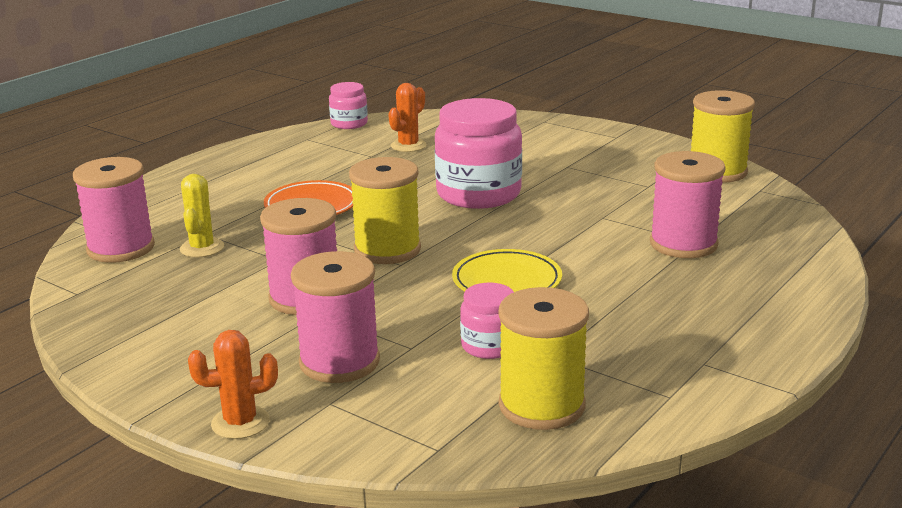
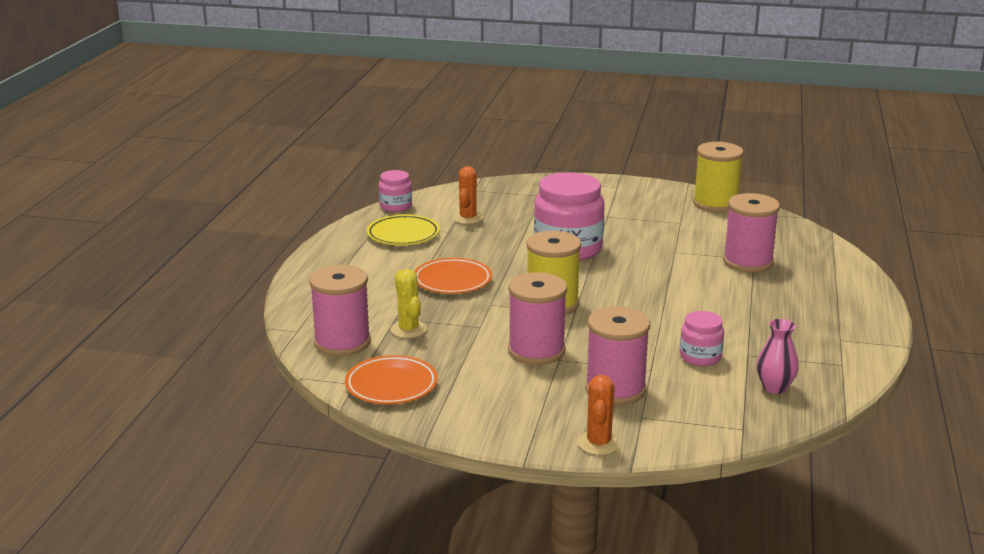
camera: 25 degrees left, 0 degrees up
orange cactus [188,330,278,439] -> orange cactus turned 45 degrees counterclockwise [577,375,621,455]
yellow plate [452,249,562,292] -> yellow plate moved to [367,214,440,245]
yellow spool [498,287,589,430] -> pink vase [757,319,799,394]
none -> orange plate [345,355,438,404]

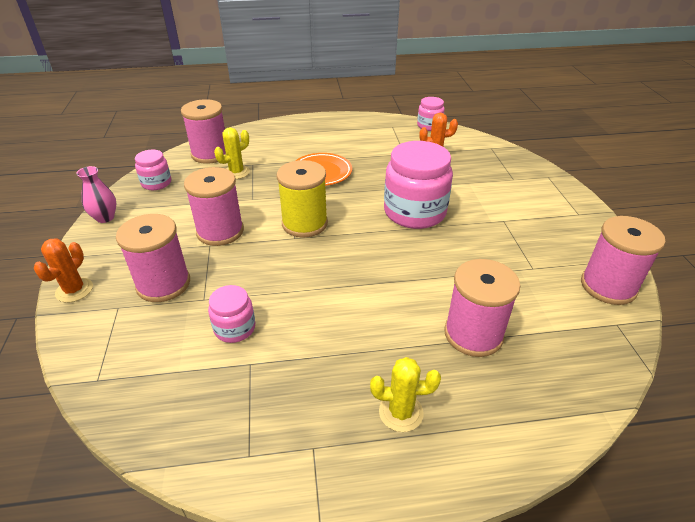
camera: 70 degrees right, 15 degrees up
orange plate [345,355,438,404] -> pink jar [135,150,171,190]
yellow plate [367,214,440,245] -> none
orange cactus [577,375,621,455] -> orange cactus turned 60 degrees counterclockwise [34,238,93,303]
yellow spool [693,142,743,212] -> pink spool [581,216,666,305]
pink vase [757,319,799,394] -> pink vase moved to [76,166,116,223]
none -> yellow cactus [370,357,441,432]

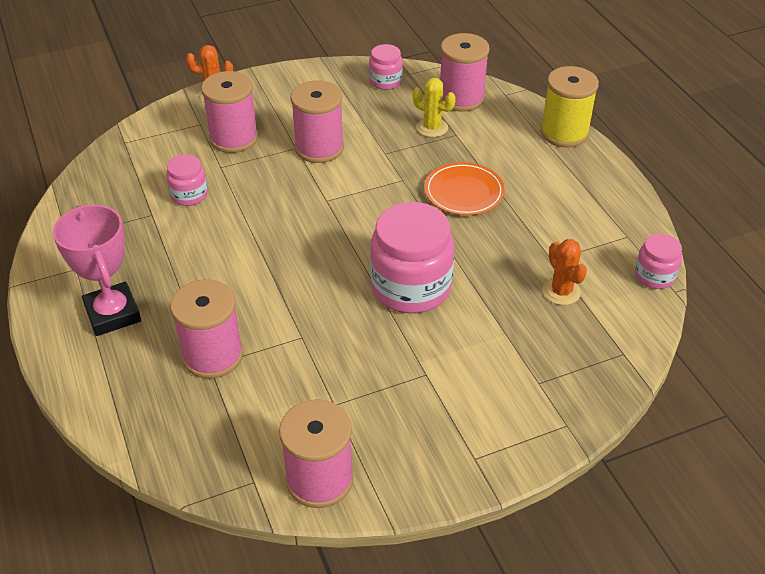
camera: 75 degrees right, 5 degrees up
pink vase [76,166,116,223] -> none
yellow spool [277,160,328,238] -> yellow spool moved to [540,66,599,148]
yellow cactus [370,357,441,432] -> pink trophy [53,205,141,336]

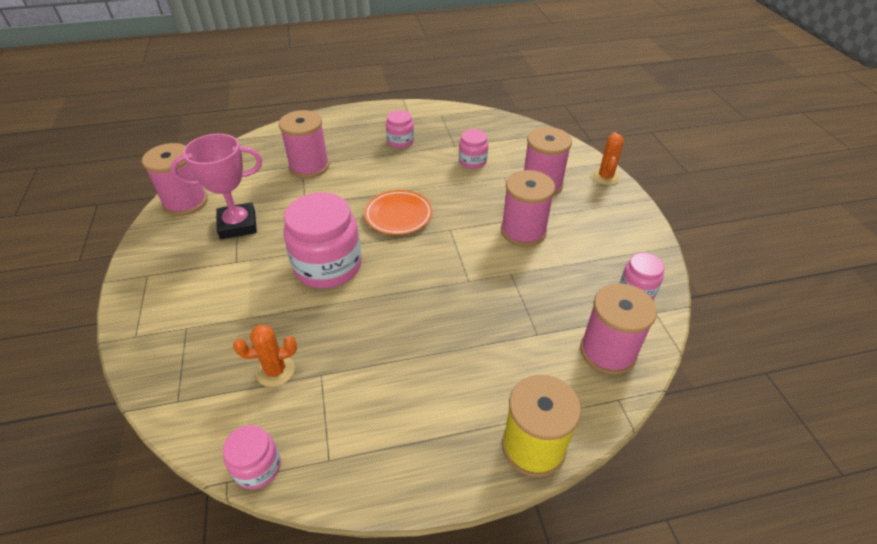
camera: 100 degrees right, 0 degrees up
pink trophy [53,205,141,336] -> pink trophy moved to [170,134,262,239]
yellow cactus [412,78,456,137] -> none
orange plate [424,162,505,215] -> orange plate moved to [364,190,432,235]
none -> pink jar [386,110,414,148]

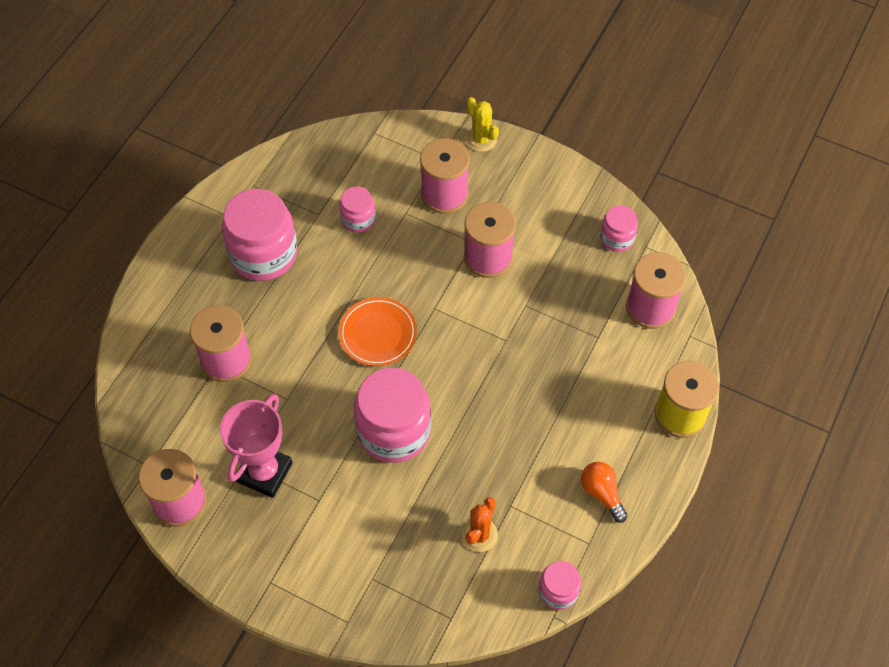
camera: 50 degrees left, 15 degrees up
pink jar [386,110,414,148] -> pink jar [222,189,297,281], size x1.95
orange cactus [592,132,624,185] -> yellow cactus [466,97,499,152]
none -> orange light bulb [581,462,628,523]

